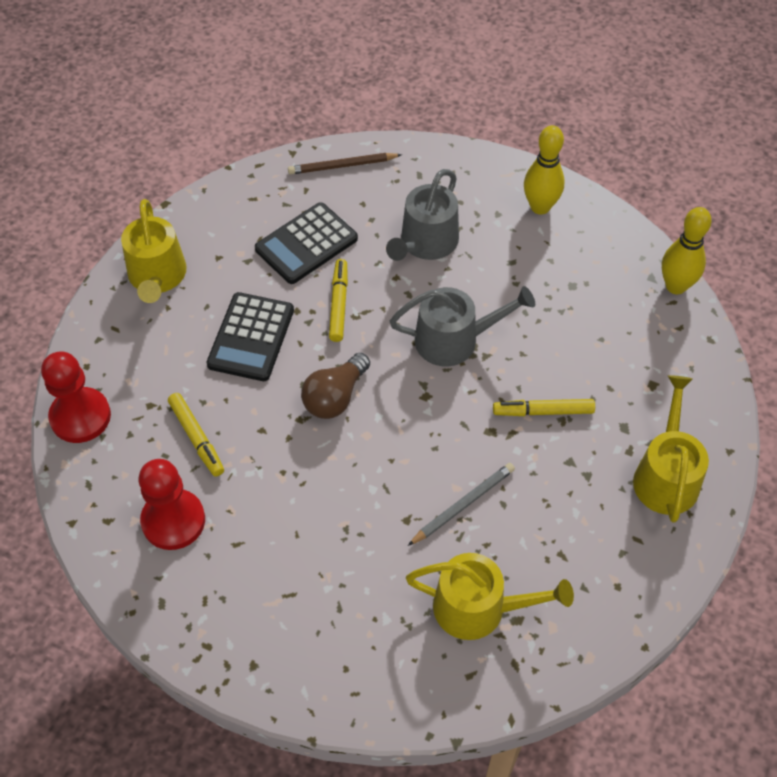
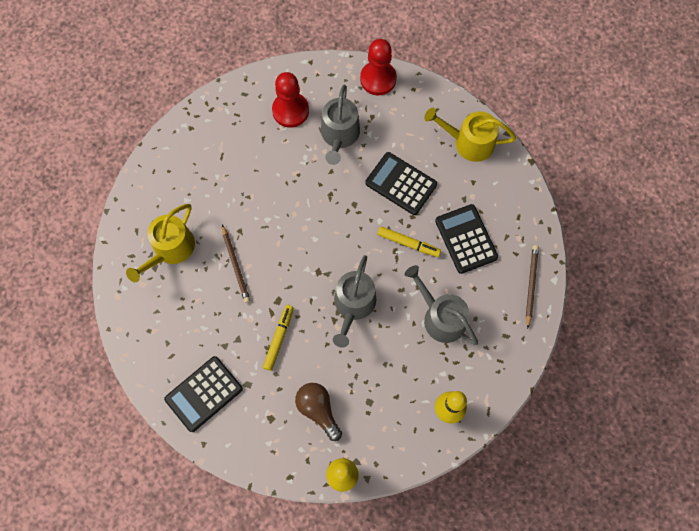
camera: 110 degrees right, 15 degrees up
yellow marker [168,393,224,477] -> grey watering can [321,85,360,165]
brown light bulb [301,353,370,419] -> brown light bulb moved to [295,383,342,441]
grey pencil [408,463,515,546] -> brown pencil [222,225,250,303]
yellow watering can [633,375,709,523] -> black calculator [164,356,243,432]

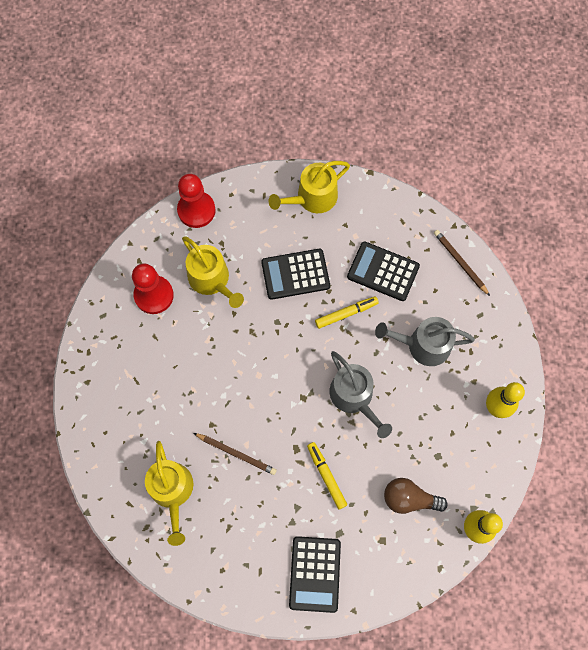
camera: 45 degrees left, 0 degrees up
grey watering can [321,85,360,165] -> yellow watering can [182,236,244,308]

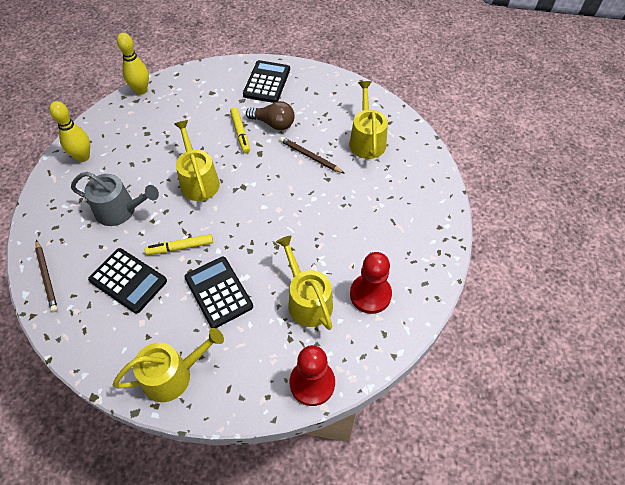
camera: 170 degrees left, 15 degrees down
black calculator [261,249,330,300] -> black calculator turned 120 degrees counterclockwise [185,257,253,328]
grey watering can [330,351,392,438] -> yellow watering can [174,120,220,201]
brown light bulb [384,478,448,514] -> brown light bulb moved to [246,101,295,130]

